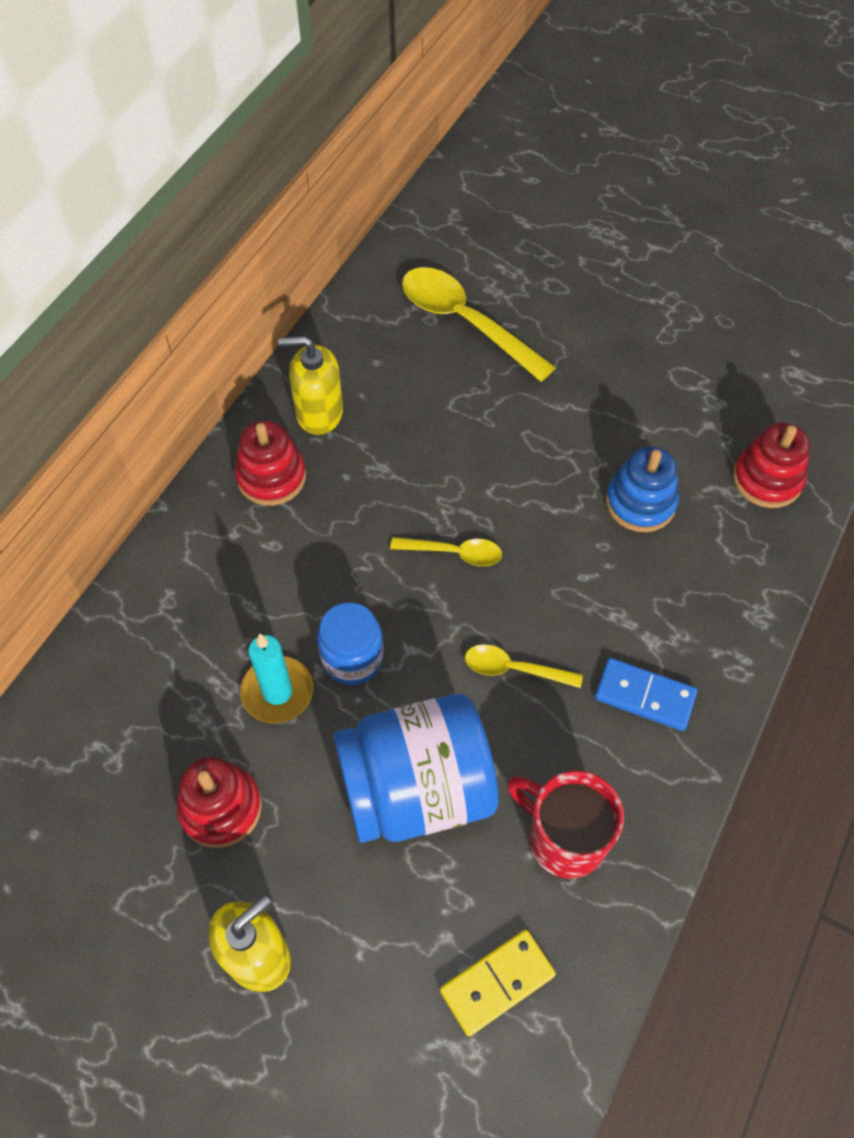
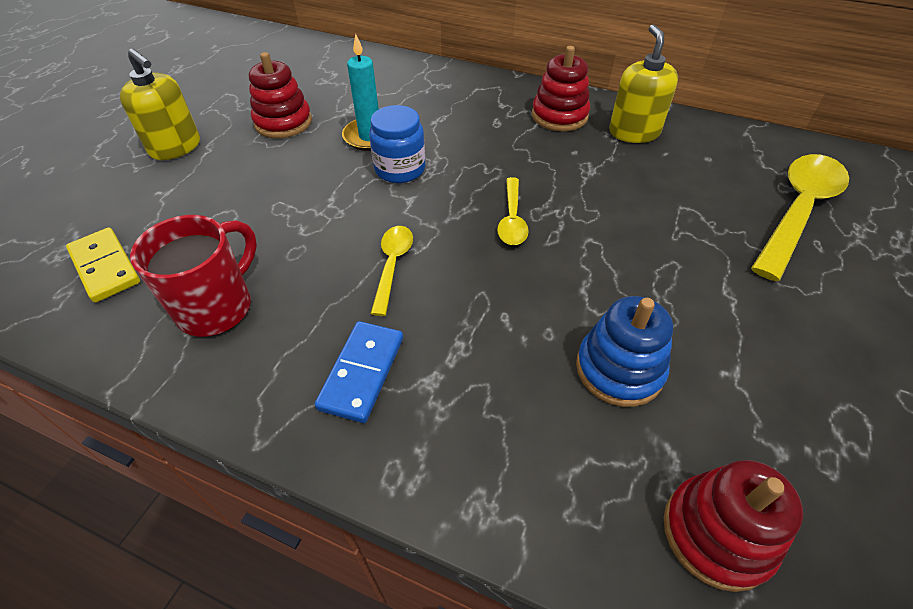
camera: 85 degrees right, 10 degrees down
blue jar [333,694,499,843] -> none

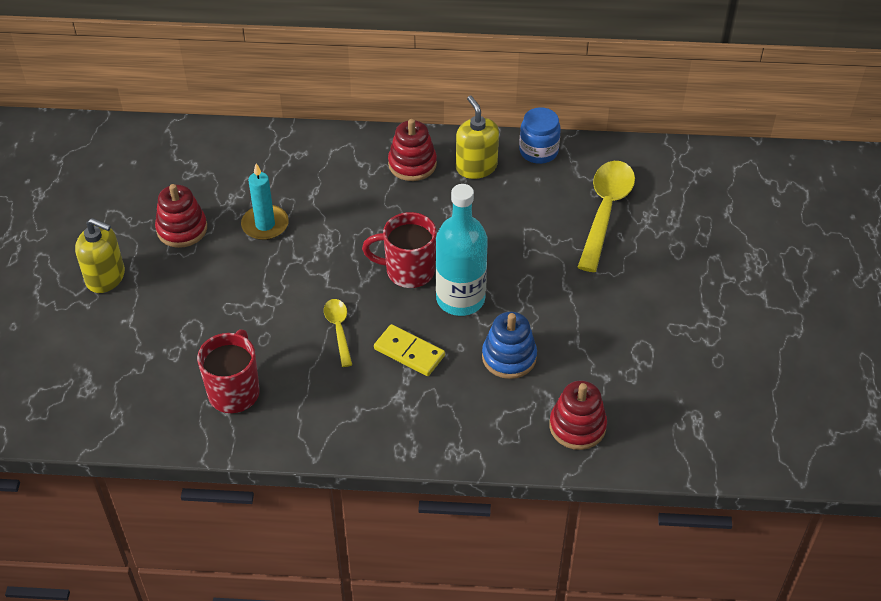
camera: 20 degrees left, 0 degrees up
yellow domino [66,228,140,303] -> yellow domino moved to [374,324,445,376]
blue domino [315,321,403,423] -> none
blue jar [369,105,425,183] -> blue jar moved to [519,107,561,164]
yellow spoon [497,177,529,245] -> red mug [362,212,437,288]
none -> turquoise bottle [436,184,488,316]

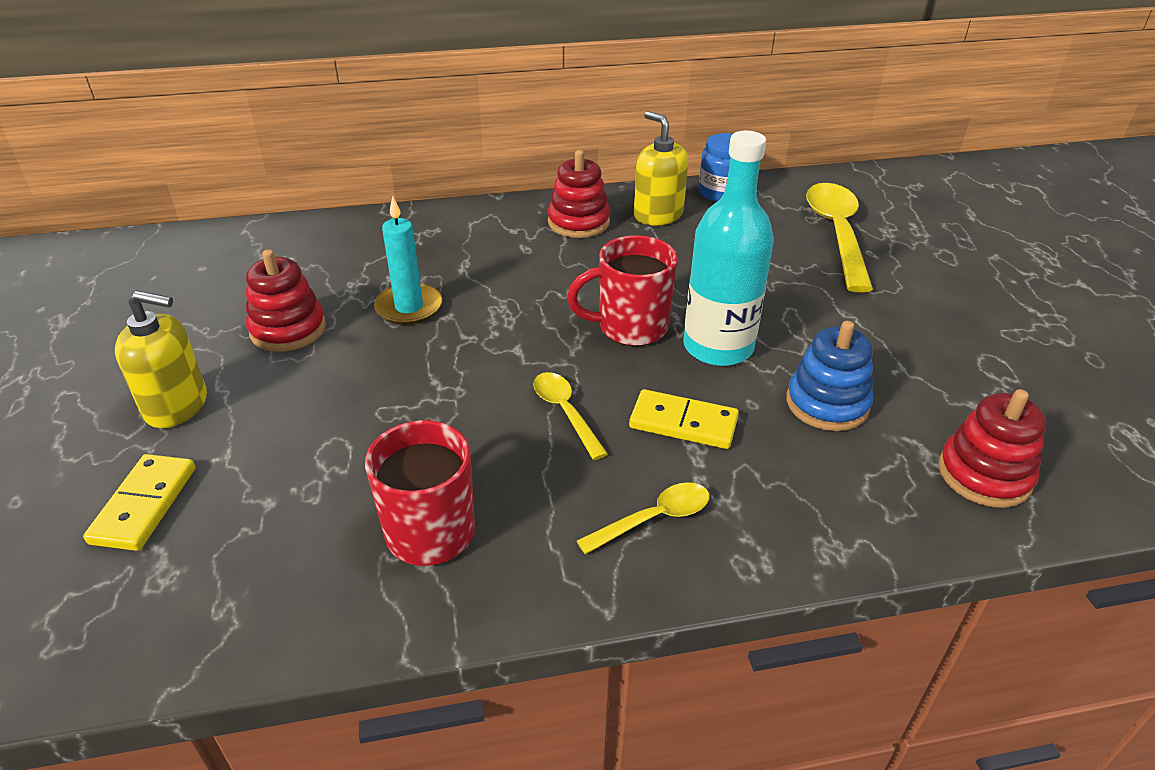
camera: 15 degrees left, 10 degrees down
none -> yellow domino [83,454,196,551]
none -> yellow spoon [577,482,709,554]

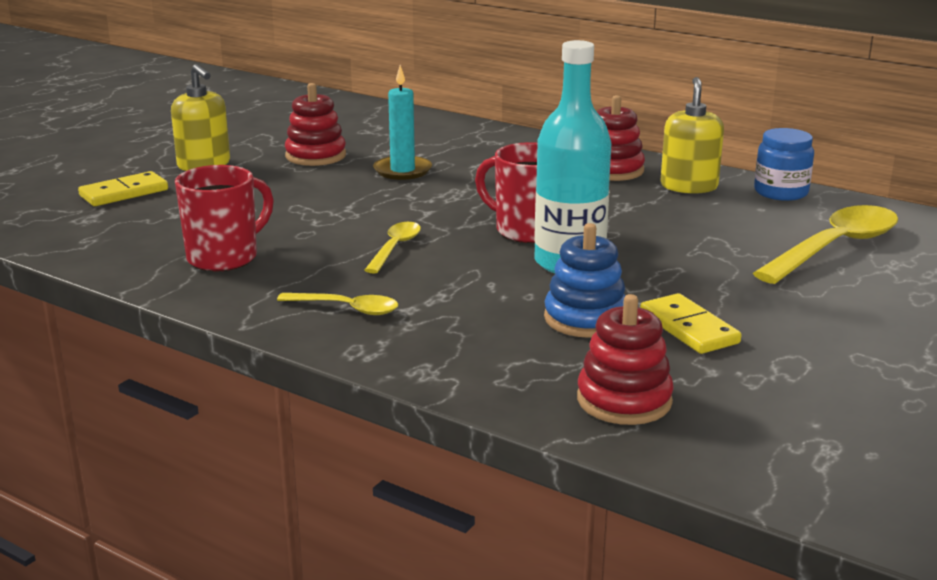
camera: 45 degrees right, 15 degrees down
yellow domino [629,389,739,449] -> yellow domino moved to [640,293,741,354]

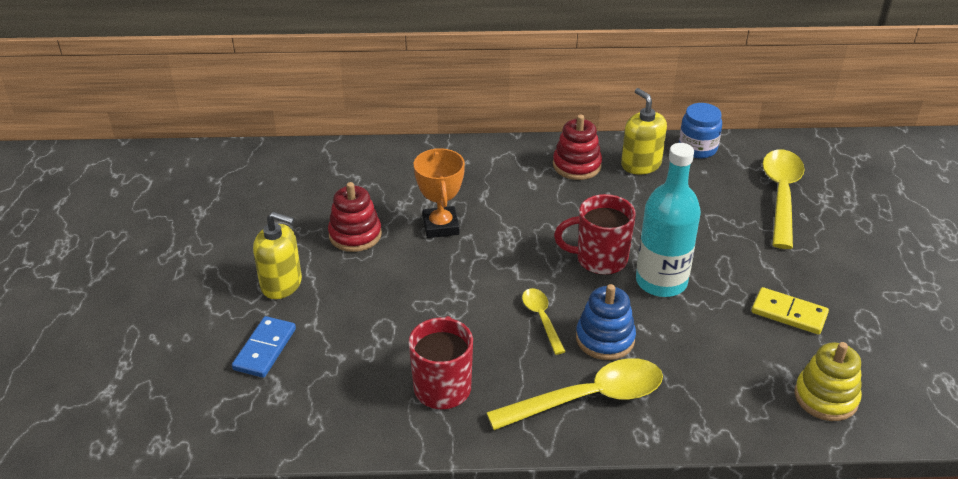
camera: 35 degrees left, 15 degrees up
yellow domino [78,171,168,206] -> blue domino [232,316,296,378]
yellow spoon [277,293,398,315] -> yellow spoon [486,358,663,430], size x1.89
turquoise candle [373,65,432,180] -> orange trophy [414,148,465,238]
blue stacking toy [544,223,625,338] -> blue stacking toy moved to [576,284,636,360]
red stacking toy [577,294,674,425] -> yellow stacking toy [795,342,862,421]

